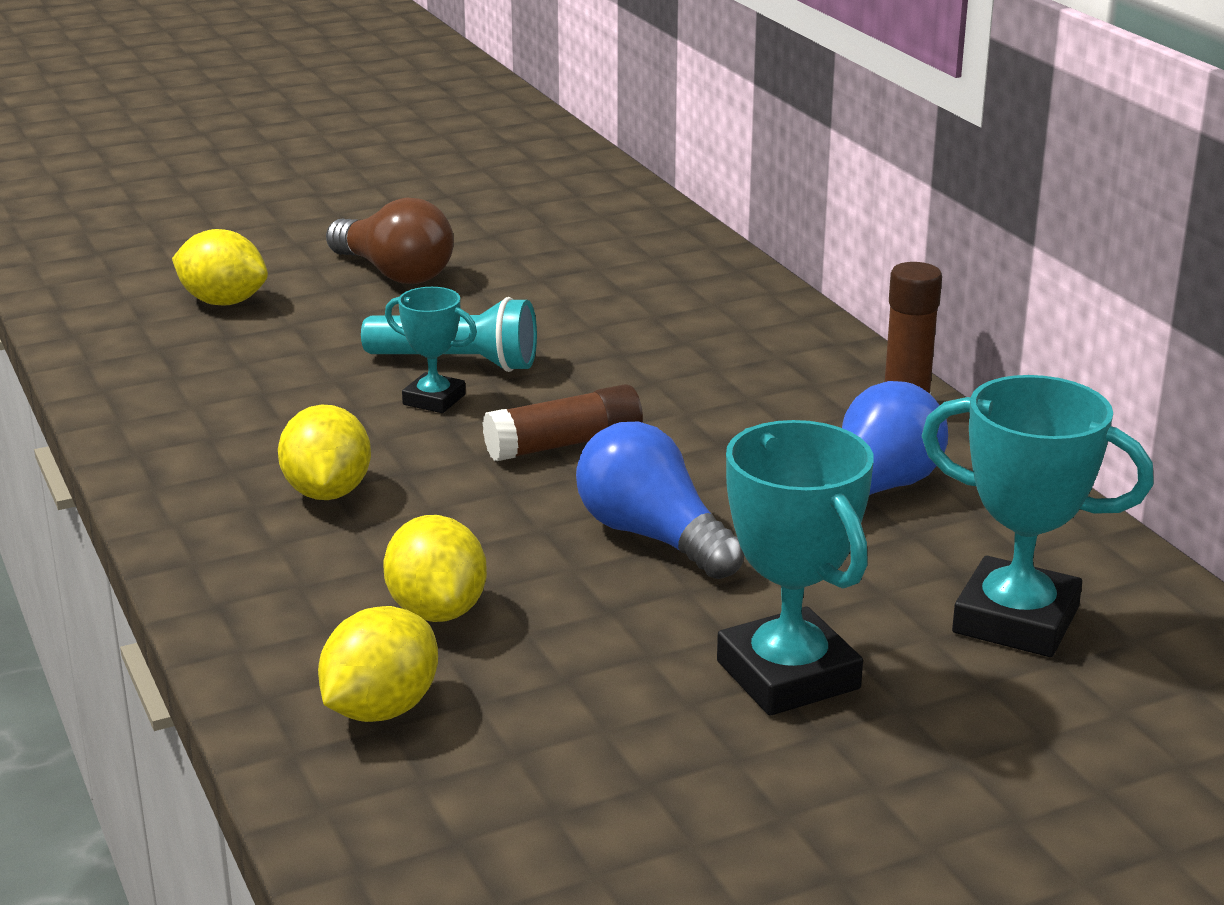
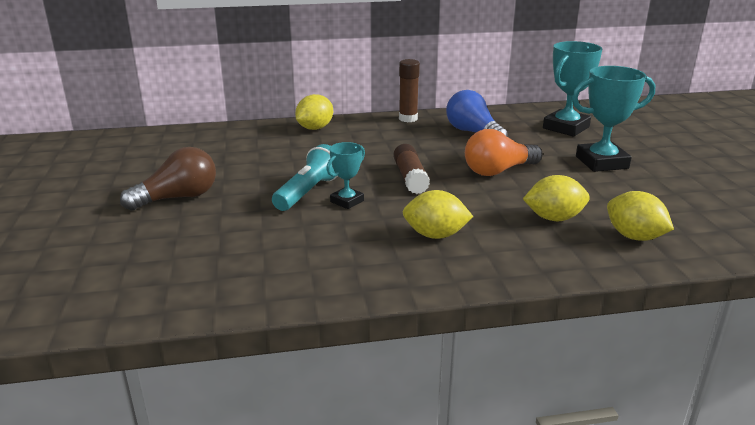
camera: 75 degrees left, 0 degrees up
yellow lemon [172,229,268,306] -> yellow lemon moved to [295,94,333,130]
blue light bulb [576,421,744,579] -> orange light bulb [465,129,543,176]

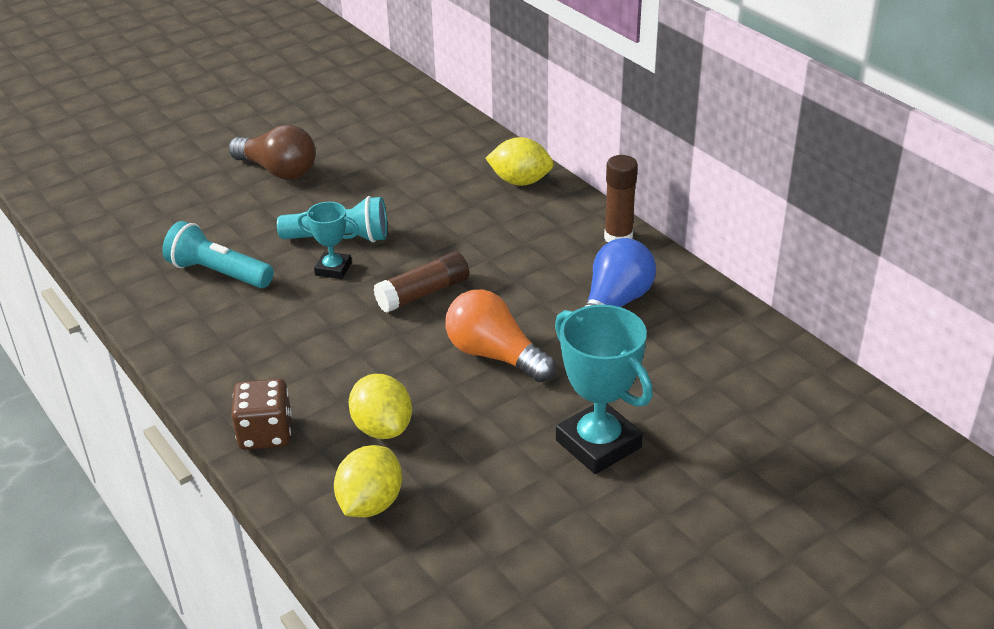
camera: 65 degrees right, 10 degrees up
yellow lemon [403,190,473,239] -> none
turquoise trophy [543,41,602,136] -> none
none -> turquoise flashlight [162,221,274,288]
none -> brown dice [231,379,292,450]

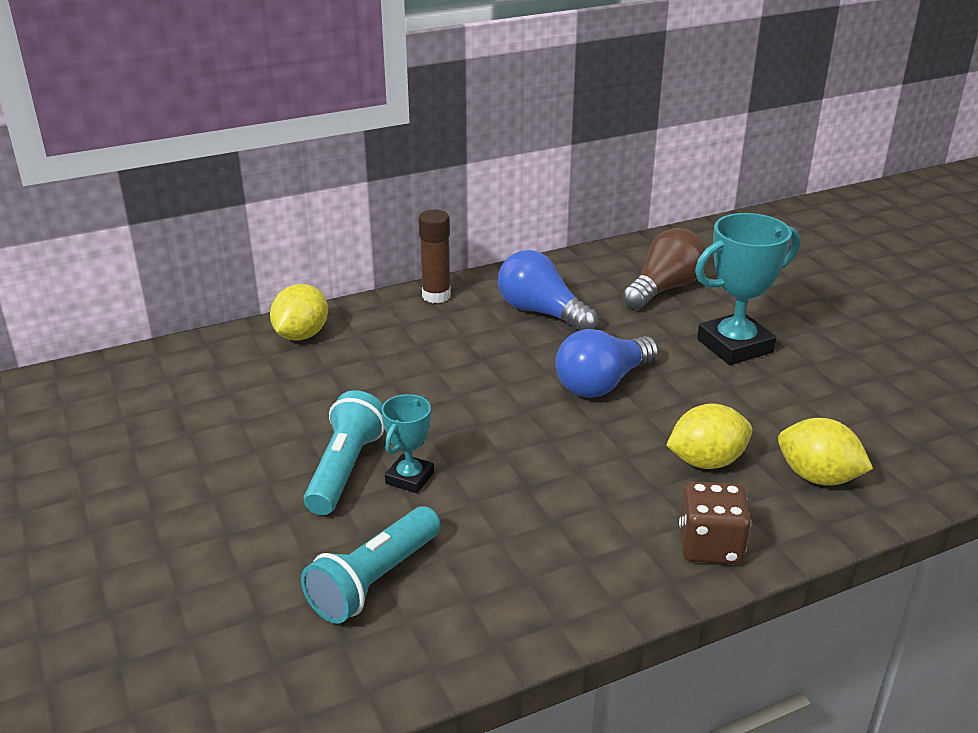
camera: 80 degrees left, 5 degrees down
brown light bulb [228,124,316,180] -> brown light bulb moved to [622,228,706,310]
brown glue stick [374,252,469,313] -> none
orange light bulb [445,289,556,382] -> blue light bulb [556,329,659,398]

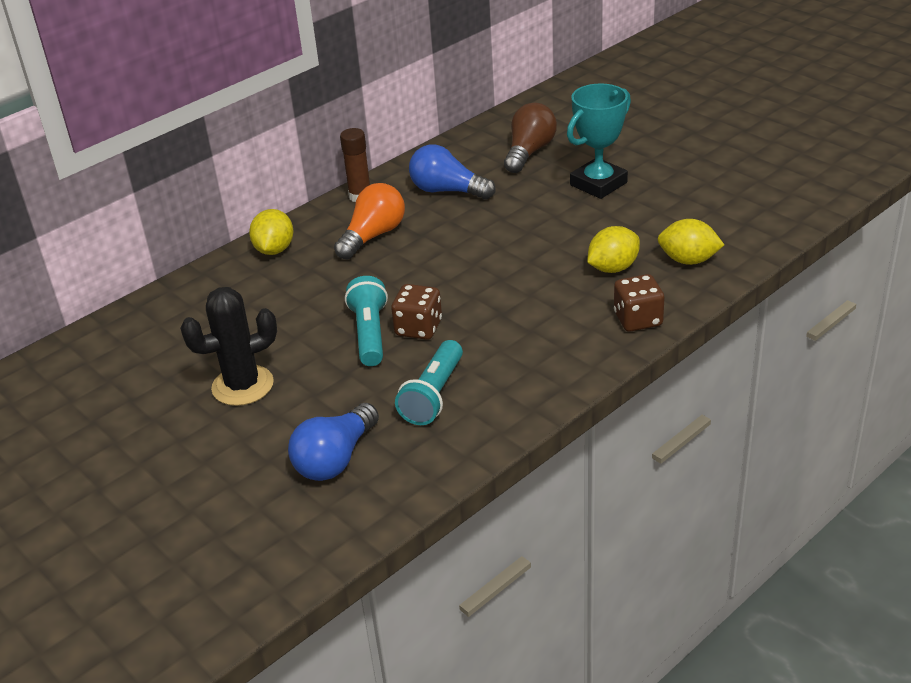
camera: 15 degrees left, 5 degrees up
turquoise trophy [381,394,434,493] -> brown dice [391,284,442,340]
blue light bulb [556,329,659,398] -> blue light bulb moved to [288,403,379,481]
none -> black cactus [180,287,277,406]
none -> orange light bulb [334,183,405,260]

